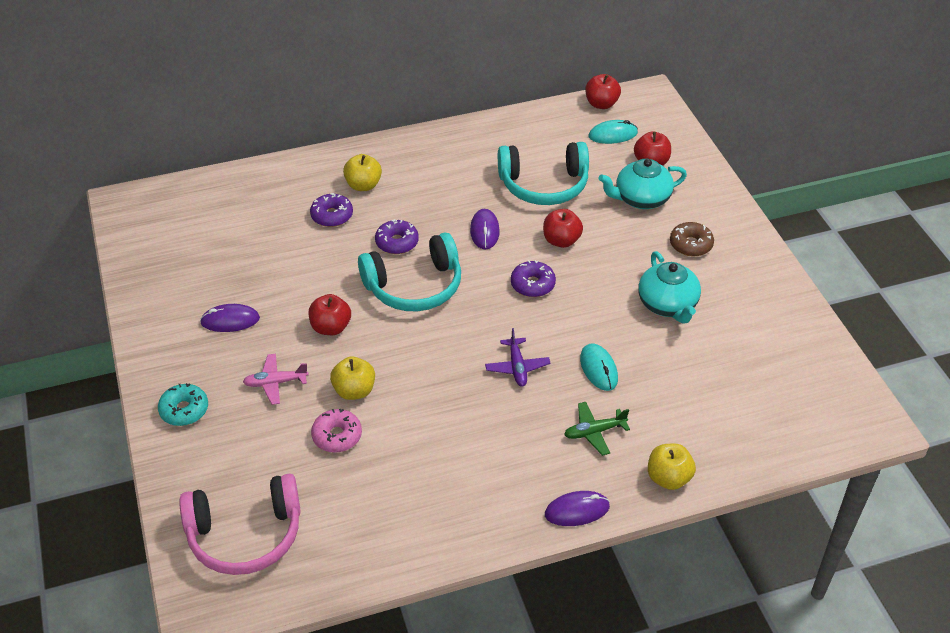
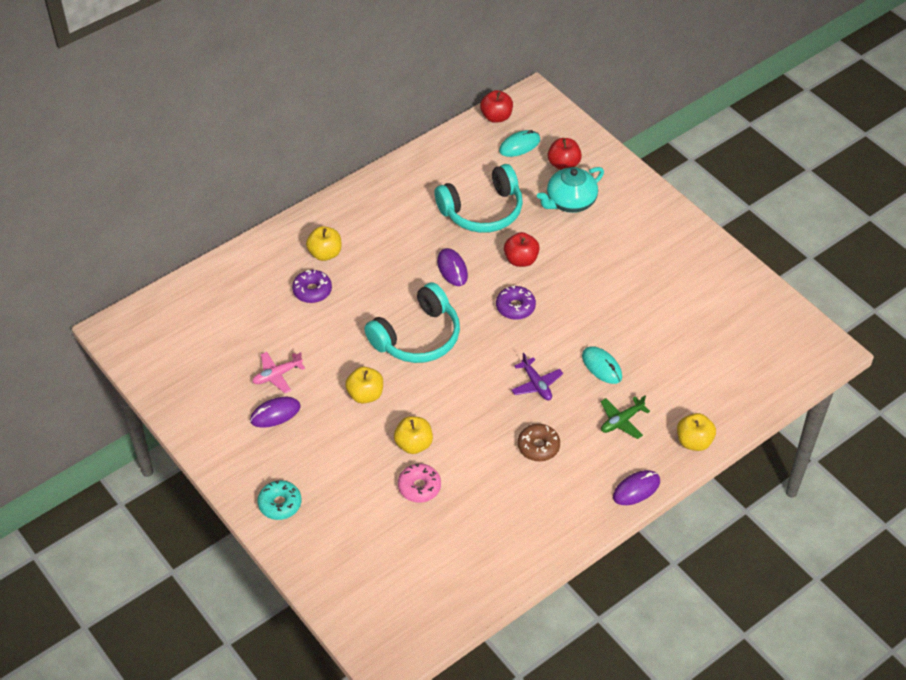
camera: 20 degrees left, 5 degrees up
pink headphones [179,474,301,575] -> none
pink plane [243,354,309,405] -> pink plane moved to [252,352,305,393]
red apple [309,294,351,335] -> yellow apple [345,367,383,404]
purple donut [375,219,419,254] -> none
turquoise teapot [638,251,701,324] -> none
brown donut [670,222,714,256] -> brown donut moved to [518,424,560,461]

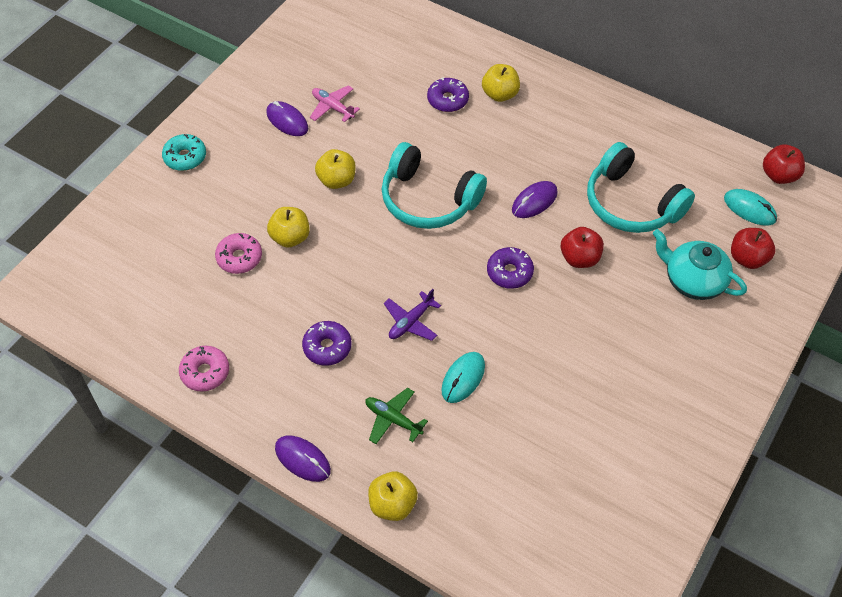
camera: 70 degrees right, 5 degrees up
brown donut [518,424,560,461] -> purple donut [302,321,351,366]
none -> pink donut [179,346,229,392]

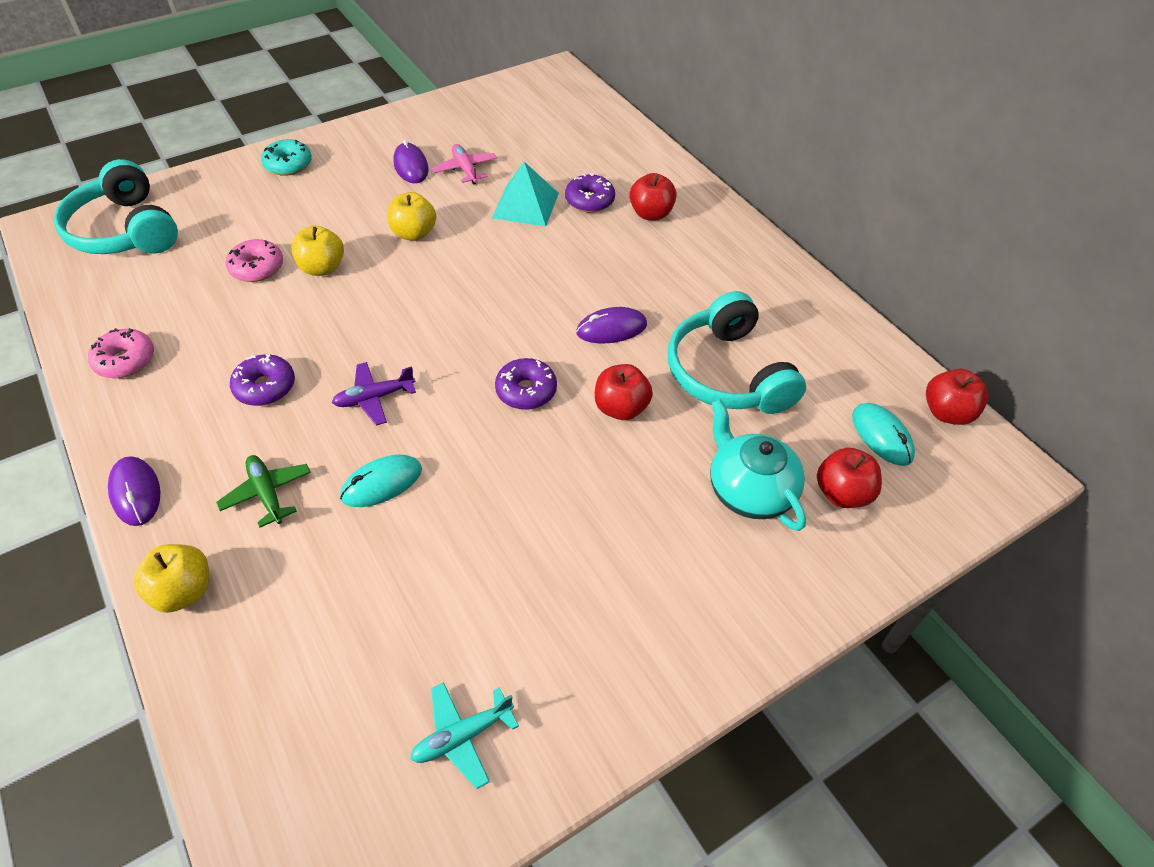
camera: 25 degrees right, 5 degrees down
turquoise headphones [382,142,487,229] -> turquoise headphones moved to [54,159,178,254]
yellow apple [482,64,520,102] -> red apple [629,173,677,220]
none -> turquoise plane [410,682,519,789]
none -> turquoise pyramid [492,162,559,227]

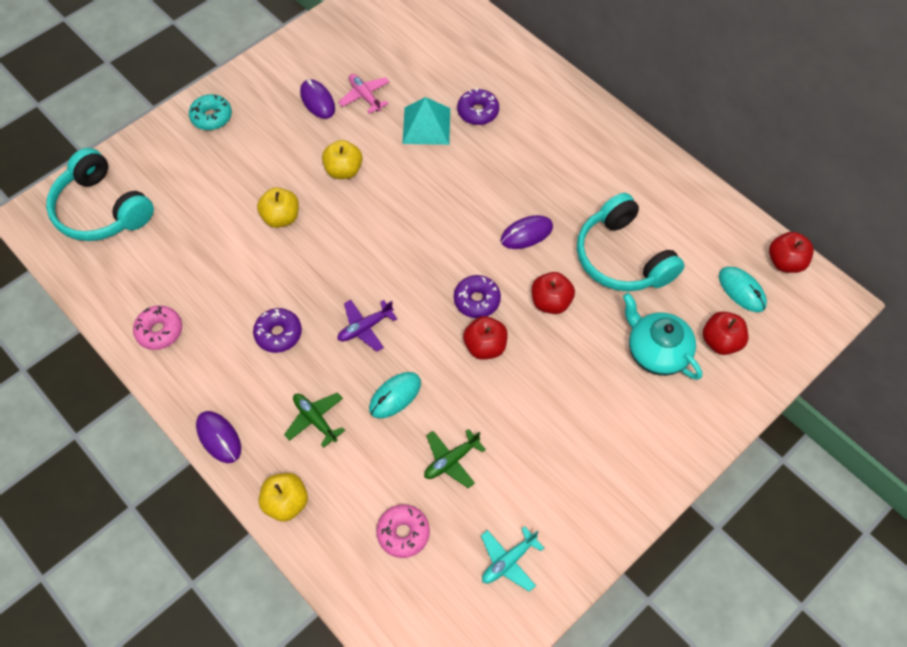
camera: 10 degrees left, 10 degrees up
pink donut [226,239,283,282] -> pink donut moved to [376,504,430,558]
red apple [629,173,677,220] -> red apple moved to [463,316,508,360]
none -> green plane [424,429,486,488]

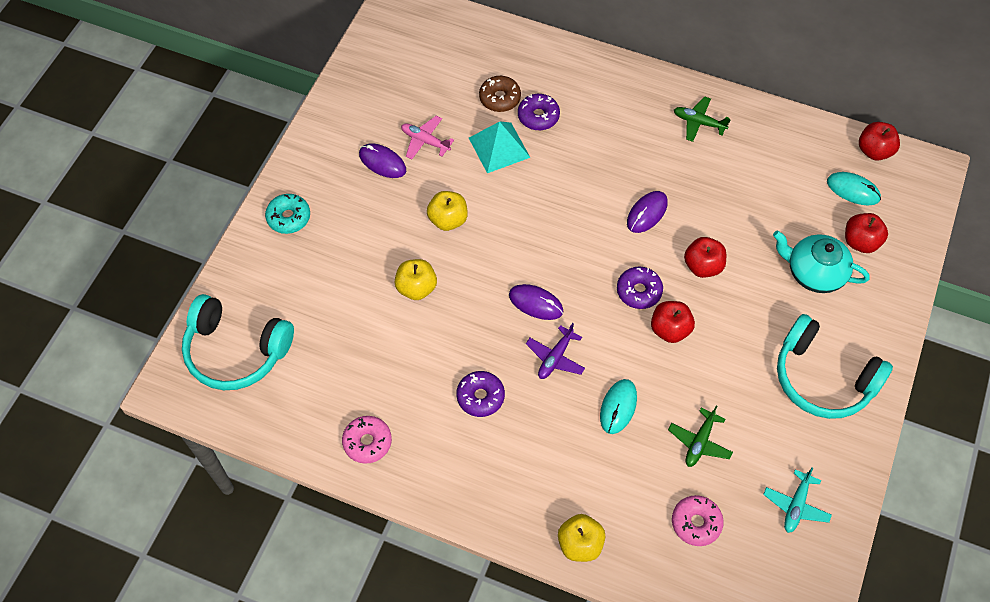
camera: 25 degrees left, 0 degrees up
purple mouse [196,411,241,463] -> purple mouse moved to [509,284,563,320]
green plane [284,393,345,448] -> green plane moved to [674,96,731,142]
turquoise headphones [577,193,685,291] -> turquoise headphones moved to [777,314,893,419]
none -> brown donut [479,76,521,112]

